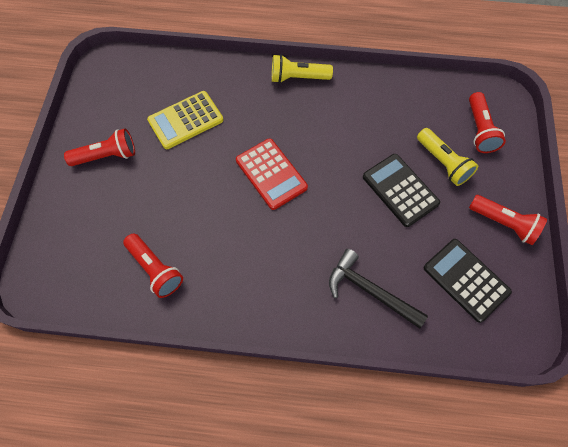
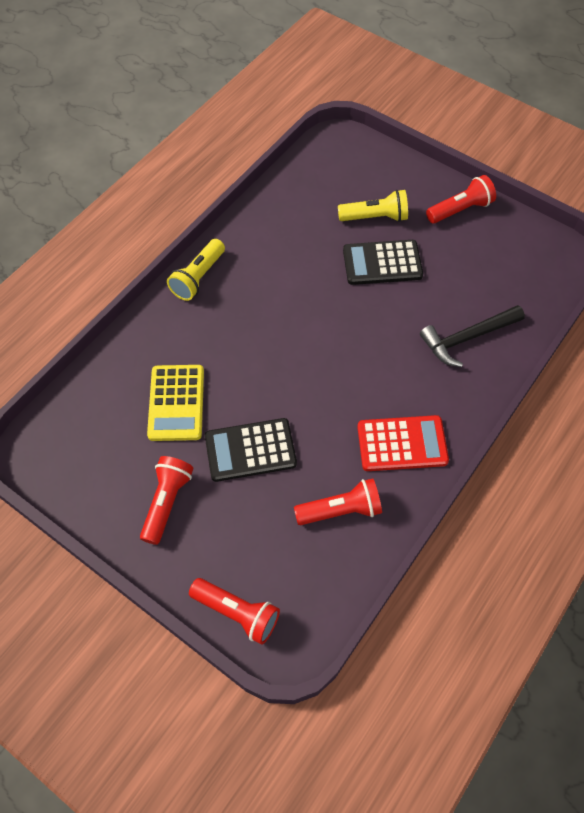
camera: 60 degrees left, 5 degrees down
red calculator [236,138,308,210] -> red calculator moved to [357,415,449,471]
black calculator [424,239,512,323] -> black calculator moved to [205,418,297,482]
red flashlight [469,92,506,153] -> red flashlight moved to [189,578,280,645]

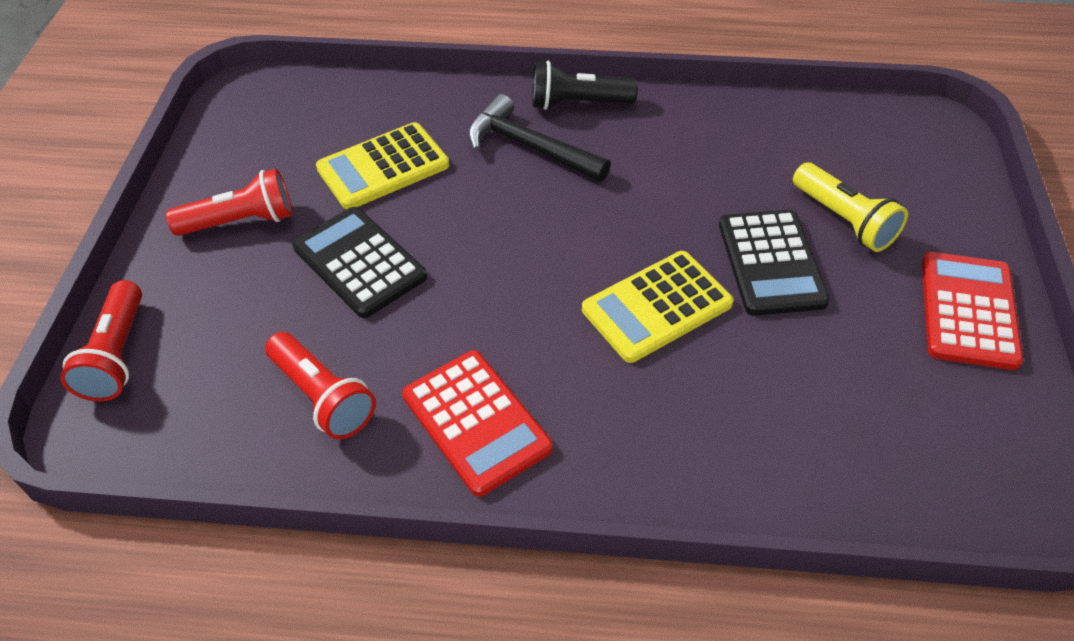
camera: 60 degrees right, 10 degrees down
yellow flashlight [167,239,225,301] -> black flashlight [532,61,638,110]
black calculator [343,240,423,285] -> black calculator turned 150 degrees counterclockwise [719,210,830,316]
black hammer [420,305,525,367] -> black hammer moved to [468,94,611,182]
red flashlight [426,175,496,224] -> red calculator [922,252,1023,370]
none -> yellow calculator [582,251,734,363]

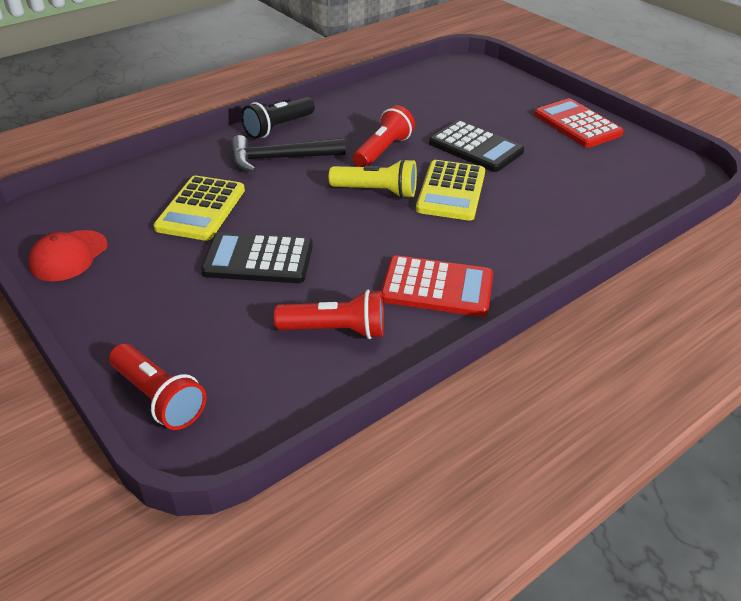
camera: 45 degrees left, 10 degrees down
red flashlight [166,169,292,236] -> red flashlight moved to [353,105,415,167]
yellow flashlight [793,163,908,252] -> yellow flashlight moved to [329,158,417,199]
none -> red cap [28,230,108,281]

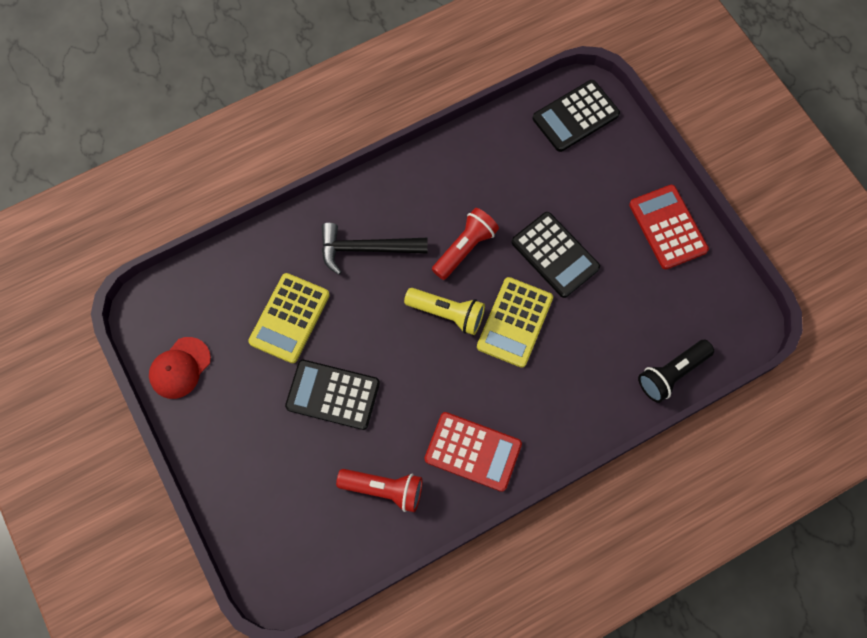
camera: 10 degrees right, 30 degrees up
red flashlight [109,344,206,430] -> none
black flashlight [241,97,315,139] -> black flashlight moved to [638,340,714,403]
none -> black calculator [533,80,620,152]

